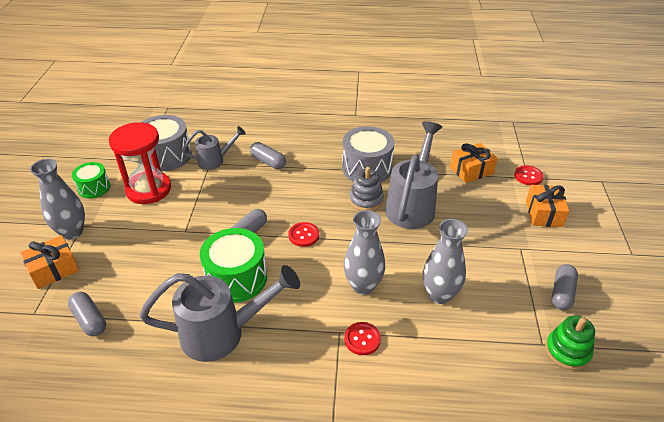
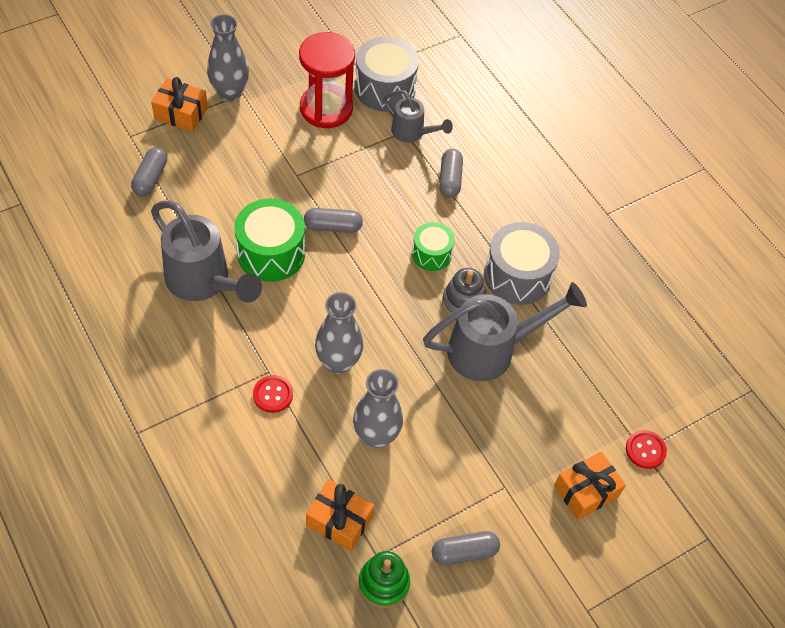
camera: 50 degrees right, 15 degrees up
green drum [72,162,110,198] -> green drum moved to [412,222,455,271]
red button [288,222,319,247] -> none
orange gift [450,143,498,183] -> orange gift moved to [306,479,374,551]

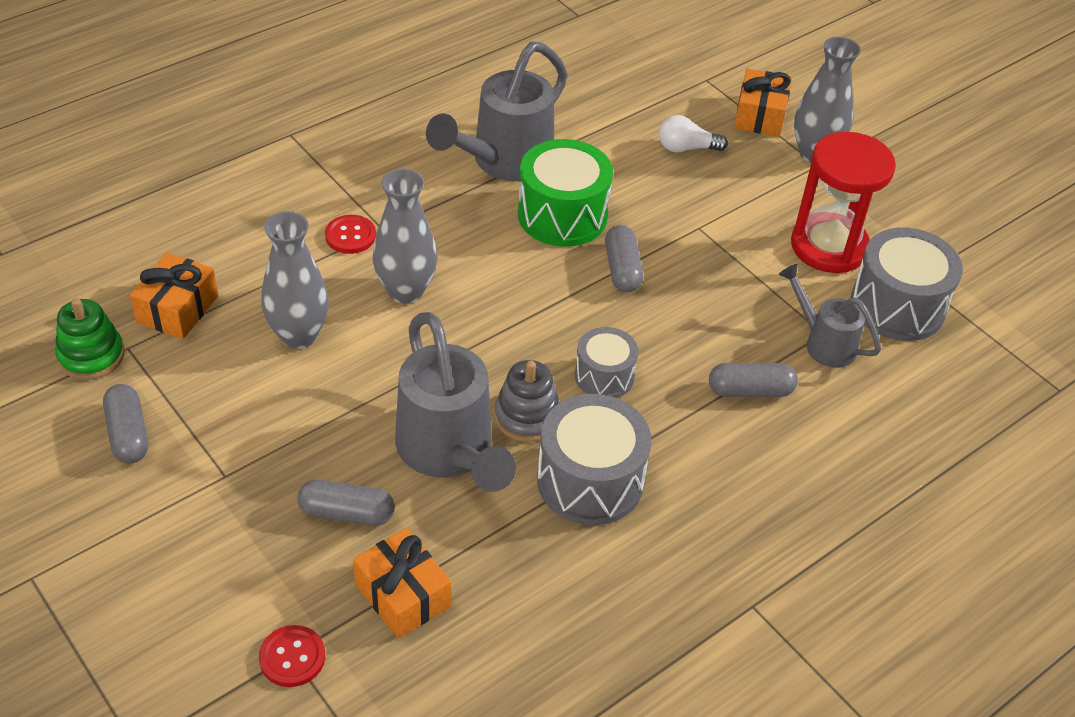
camera: 85 degrees right, 10 degrees down
grey capsule [131,147,167,196] -> grey capsule moved to [297,480,395,526]
grey watering can [383,90,453,143] -> grey watering can turned 105 degrees clockwise [779,264,881,368]
green drum [412,222,455,271] -> grey drum [574,327,639,398]
orange gift [554,451,626,520] -> orange gift moved to [353,528,451,639]
none -> white light bulb [659,115,728,152]

